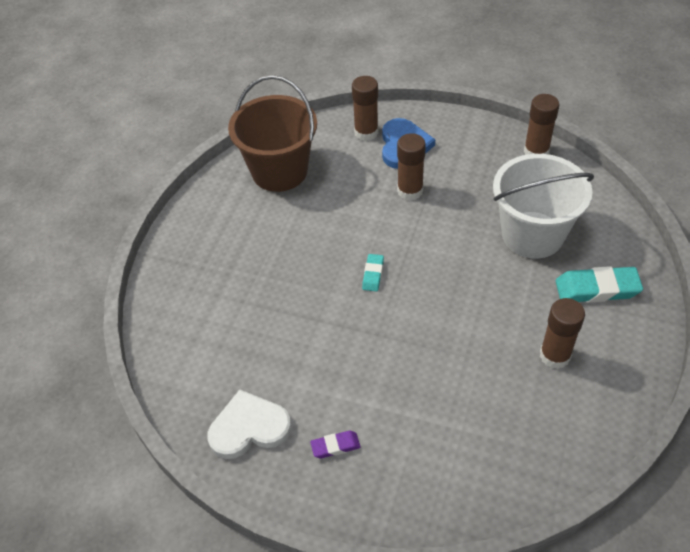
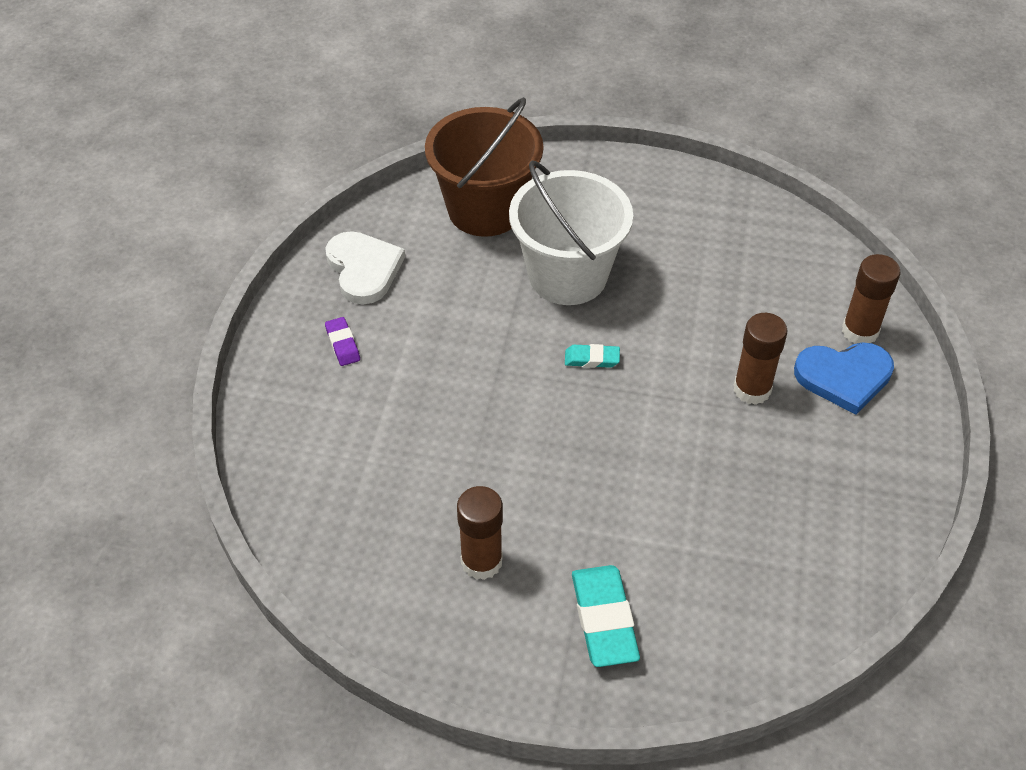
camera: 80 degrees right, 0 degrees up
brown bucket [228,75,317,192] -> brown bucket moved to [425,97,543,237]
white bucket [493,154,594,259] -> white bucket moved to [509,160,633,305]
brown glue stick [524,94,559,155] -> none

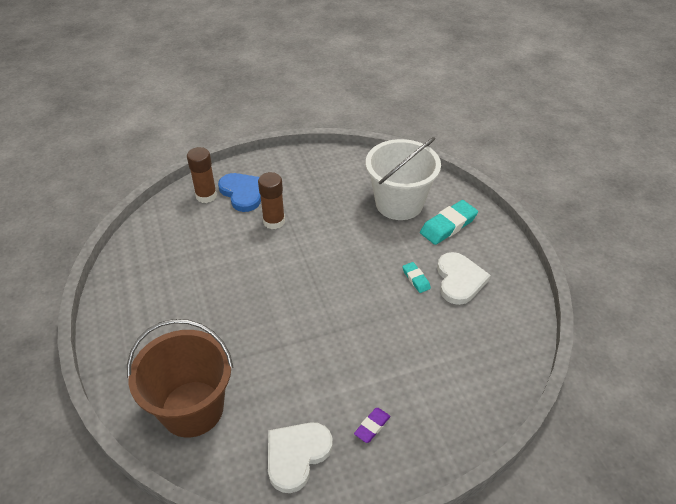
camera: 120 degrees left, 5 degrees down
brown glue stick [457,486,503,580] -> white heart [437,252,491,305]
white bucket [509,160,633,305] -> white bucket moved to [366,137,441,220]
turquoise eraser [565,344,620,368] -> turquoise eraser moved to [402,262,431,293]

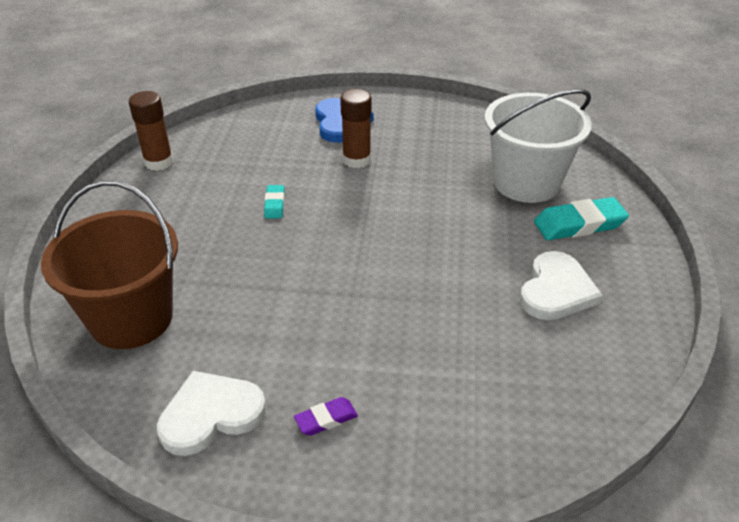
camera: 25 degrees right, 5 degrees down
brown glue stick [187,147,217,203] -> brown glue stick moved to [129,91,173,171]
turquoise eraser [402,262,431,293] -> turquoise eraser moved to [264,185,285,219]

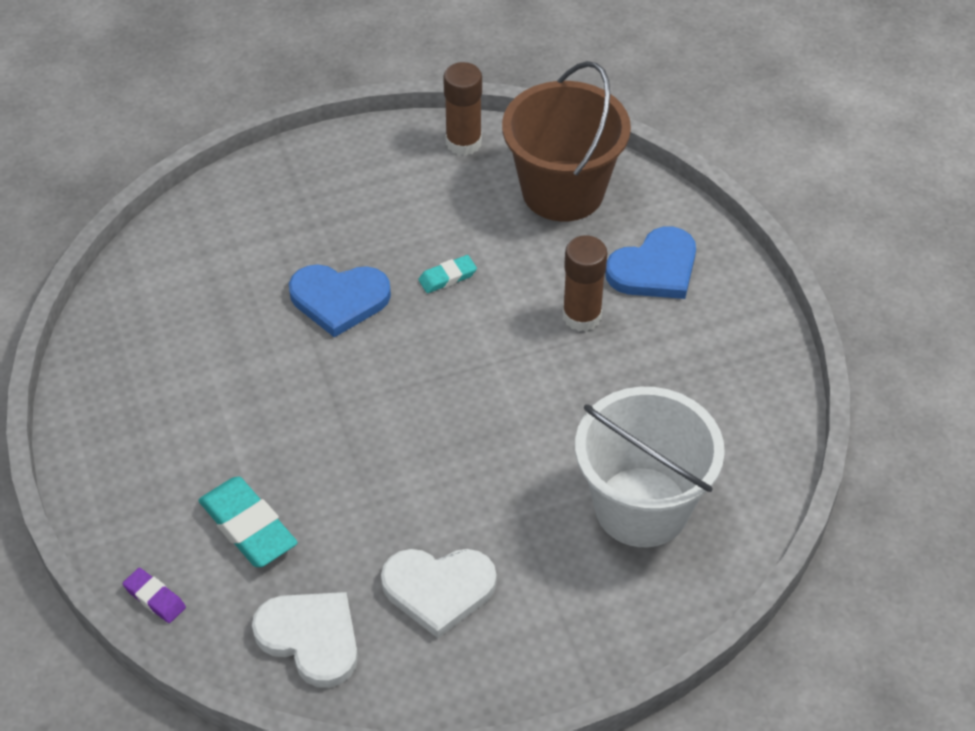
camera: 65 degrees right, 10 degrees up
brown bucket [41,180,178,349] -> brown bucket moved to [502,61,631,222]
white heart [157,371,266,456] -> white heart moved to [252,592,358,688]
purple eraser [294,397,358,436] -> purple eraser moved to [123,568,186,623]
turquoise eraser [534,197,629,240] -> turquoise eraser moved to [198,477,298,567]
none -> blue heart [289,264,391,337]

